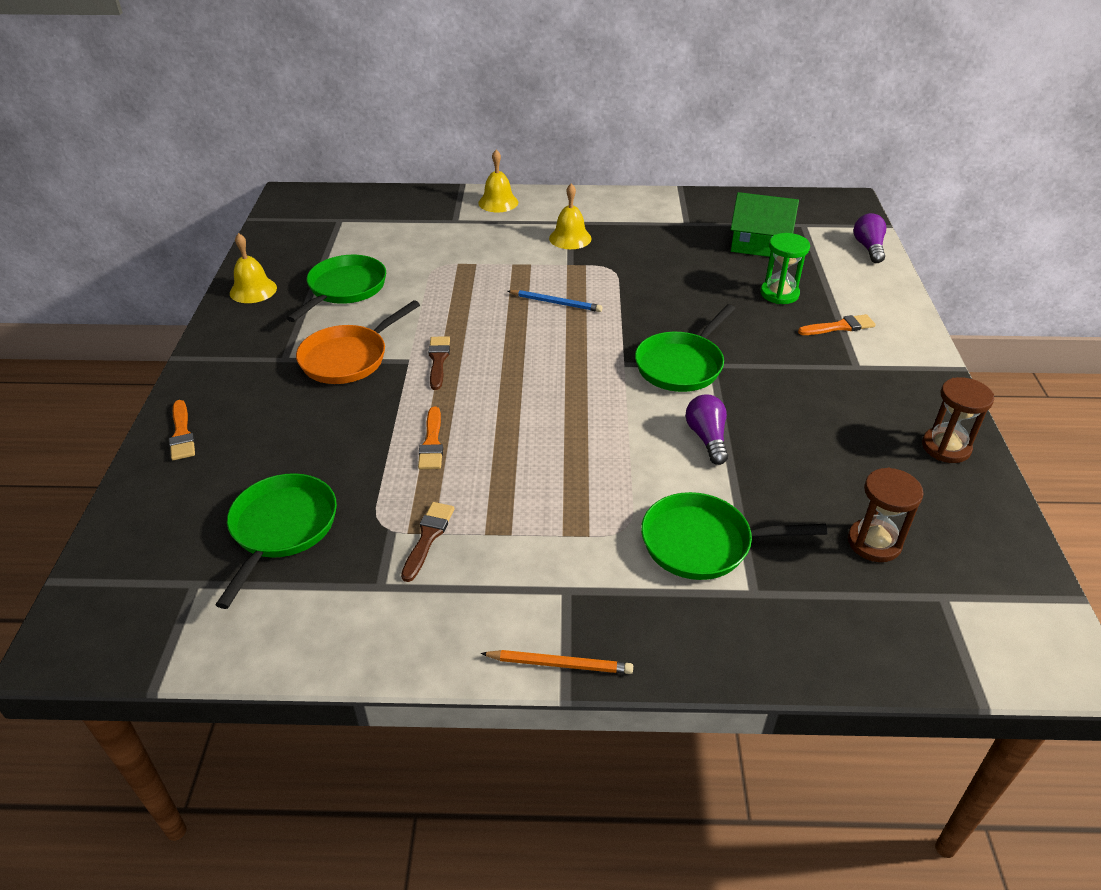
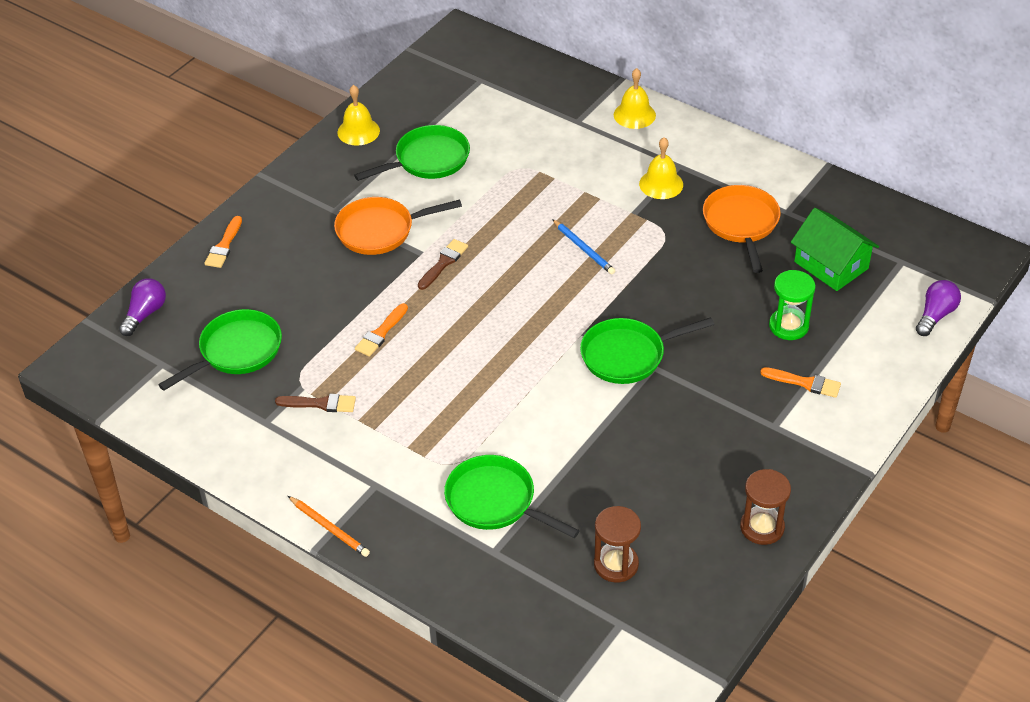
camera: 35 degrees right, 5 degrees up
brown brush [401,502,455,582] -> brown brush turned 45 degrees clockwise [275,394,356,412]
purple light bulb [686,395,728,465] -> purple light bulb moved to [119,278,166,336]
none -> orange pan [703,185,781,273]

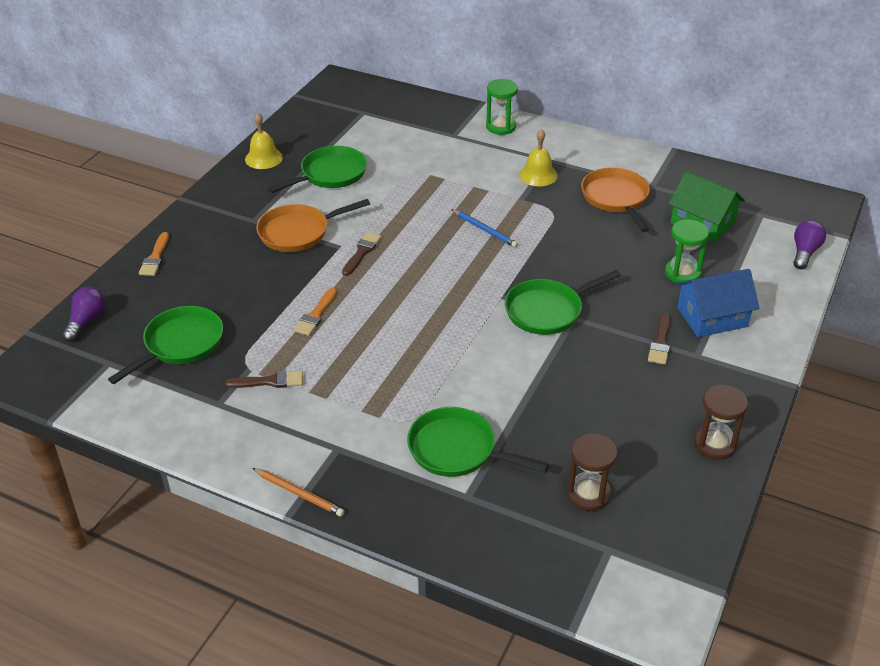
camera: 10 degrees left, 5 degrees down
yellow bell [614,68,656,129] -> green hourglass [486,79,518,135]
orange brush [760,367,841,398] -> blue house [676,269,759,337]
none -> brown brush [648,313,671,365]

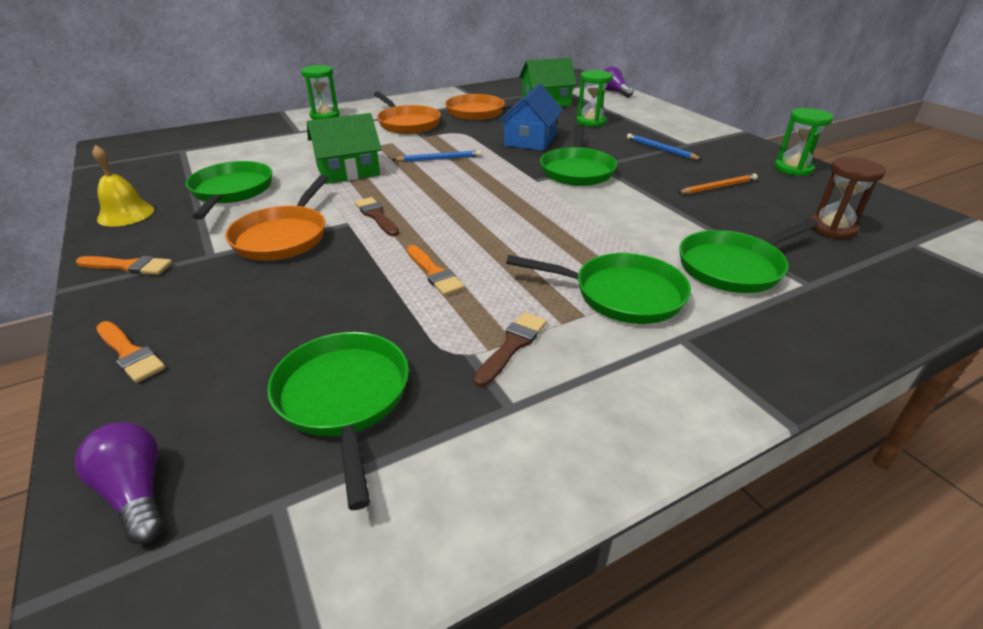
camera: 55 degrees left, 5 degrees down
orange pencil [252,468,345,517] -> orange pencil moved to [677,174,758,194]
yellow bell [519,129,558,186] -> orange pan [374,92,441,134]
brown brush [648,313,671,365] -> blue pencil [627,133,702,160]
blue house [676,269,759,337] -> blue house moved to [498,84,563,151]
brown hourglass [694,384,748,460] -> green hourglass [774,108,834,176]
none -> orange brush [76,256,172,275]
none -> green house [307,113,382,184]
none -> green pan [506,253,691,324]

